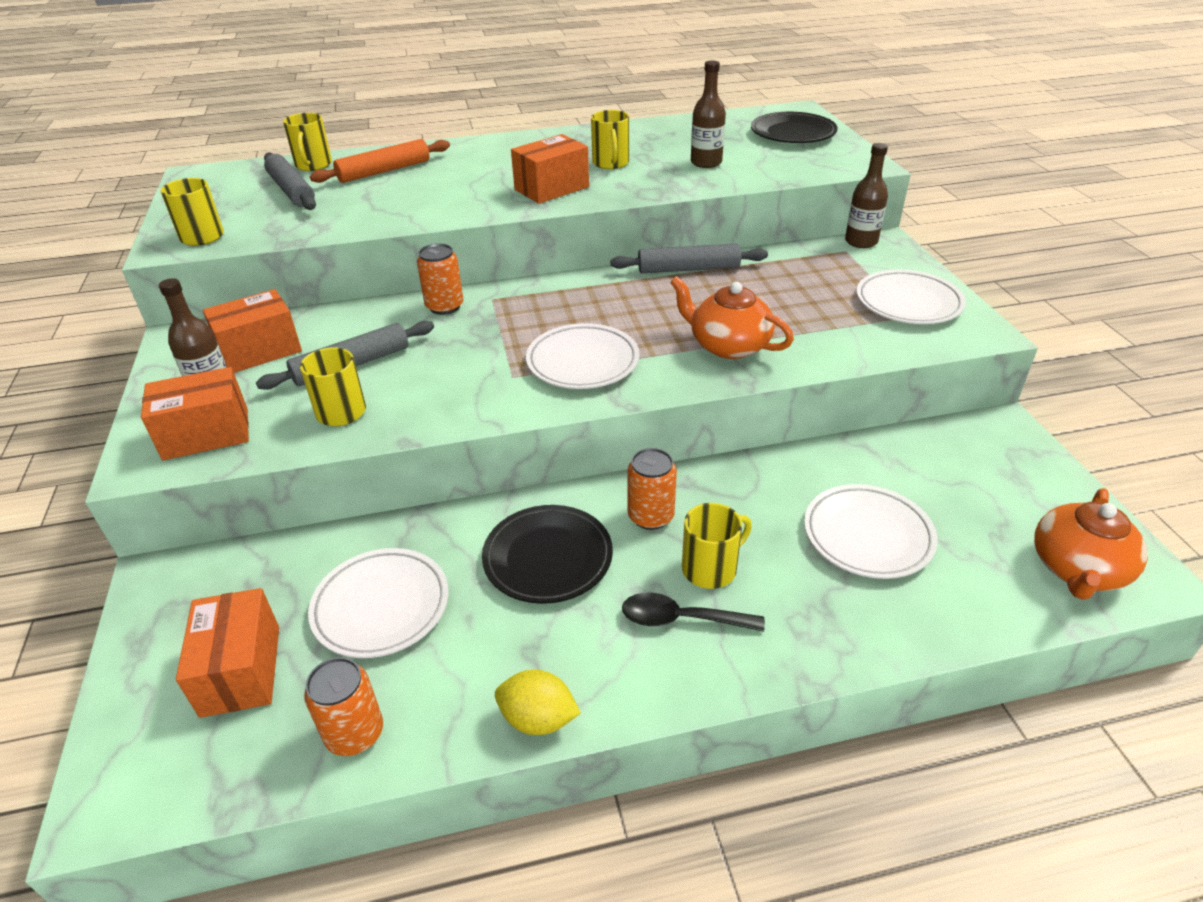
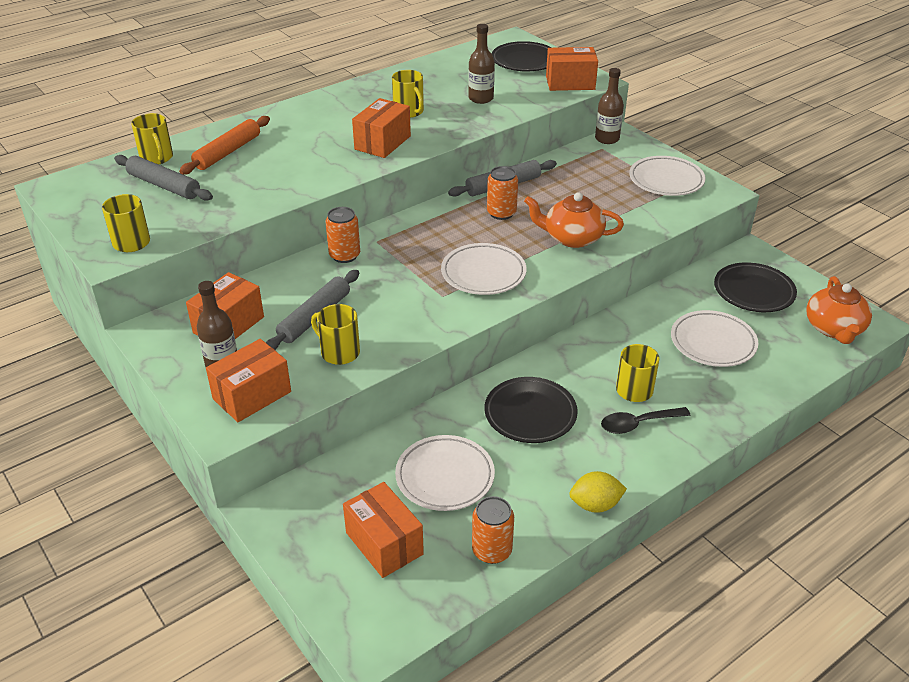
camera: 25 degrees left, 0 degrees up
orange can [627,448,677,530] -> orange can moved to [487,166,518,220]
none -> orange box [546,47,598,91]
none -> black plate [714,262,797,312]

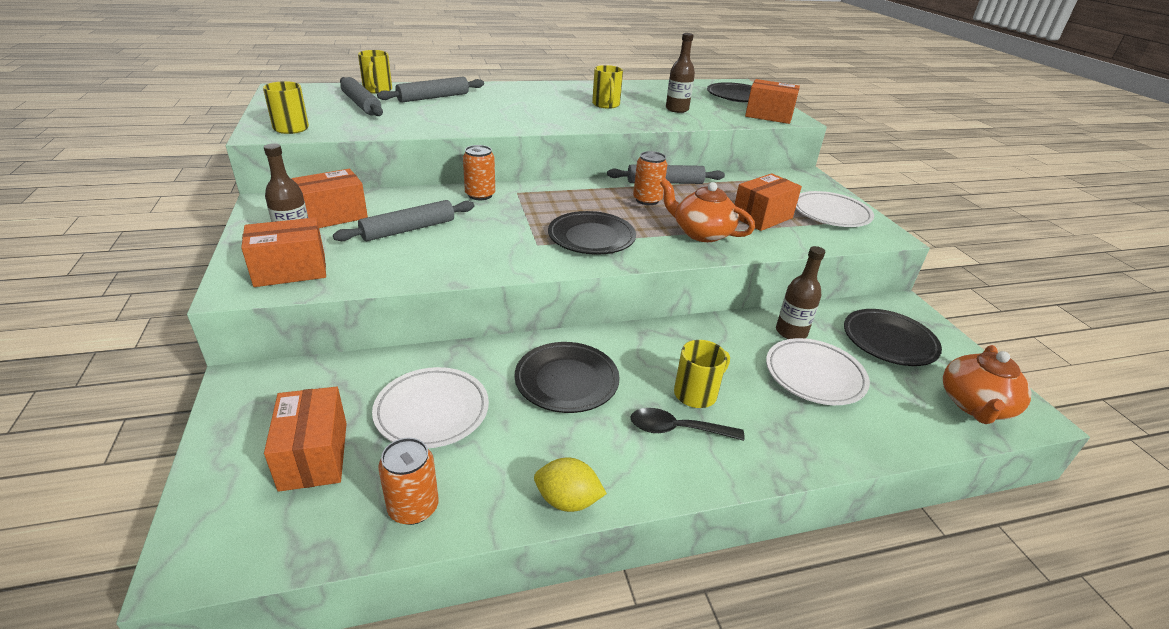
camera: 20 degrees right, 5 degrees down
orange rolling pin [179,116,270,175] -> grey rolling pin [377,76,484,102]
yellow mug [311,304,360,365] -> none
orange box [352,98,411,158] -> orange box moved to [734,173,802,231]
white plate [441,243,527,295] -> black plate [548,211,636,255]
brown bottle [595,68,624,144] -> brown bottle moved to [776,246,825,339]

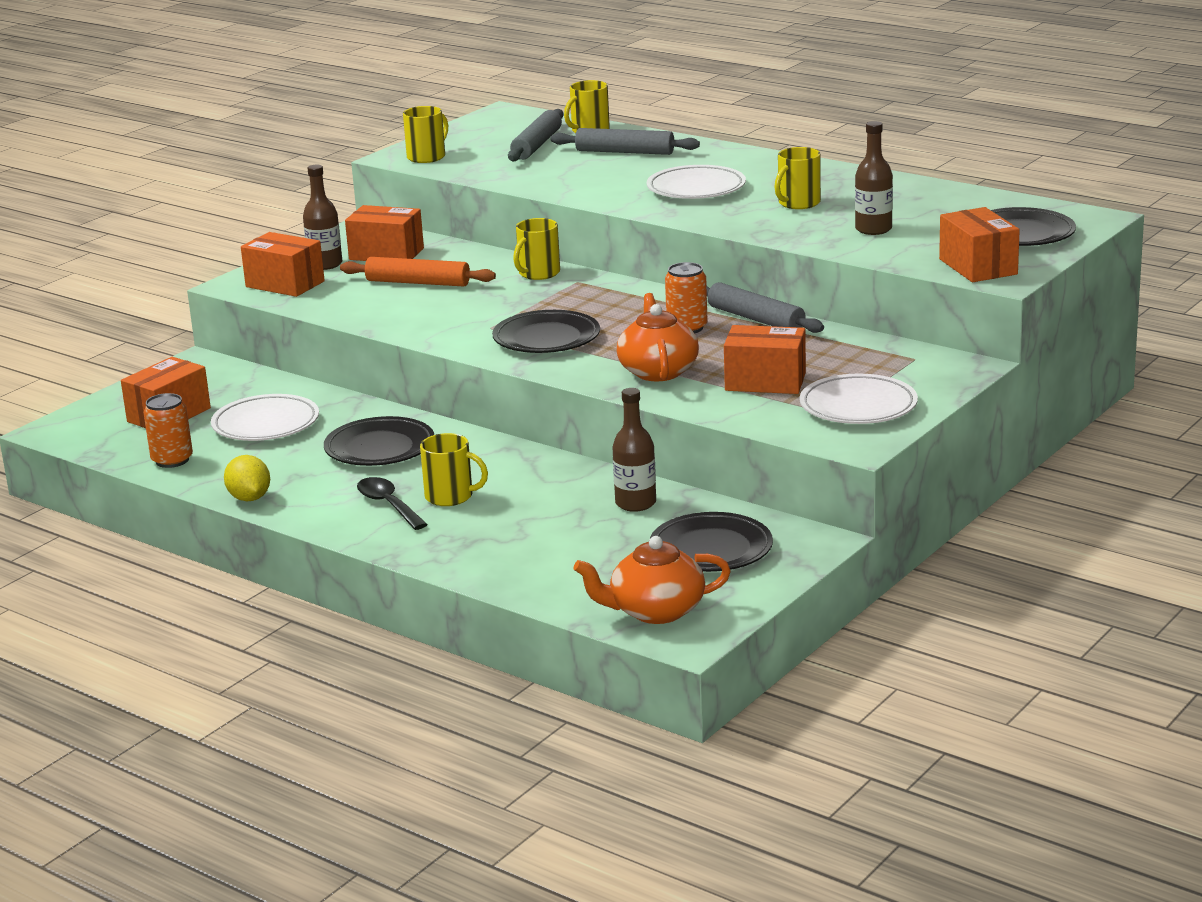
camera: 55 degrees right, 10 degrees down
grey rolling pin [333,200,474,241] -> orange rolling pin [340,257,496,287]
orange can [463,145,495,200] -> yellow mug [513,218,560,280]
white plate [766,338,870,405] -> white plate moved to [647,165,746,199]

